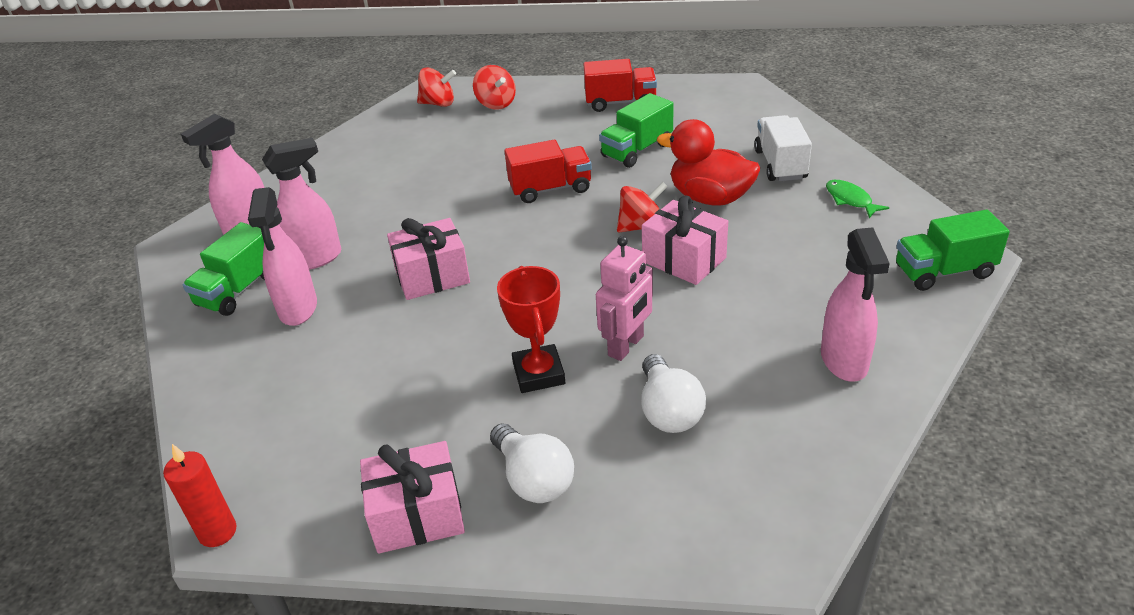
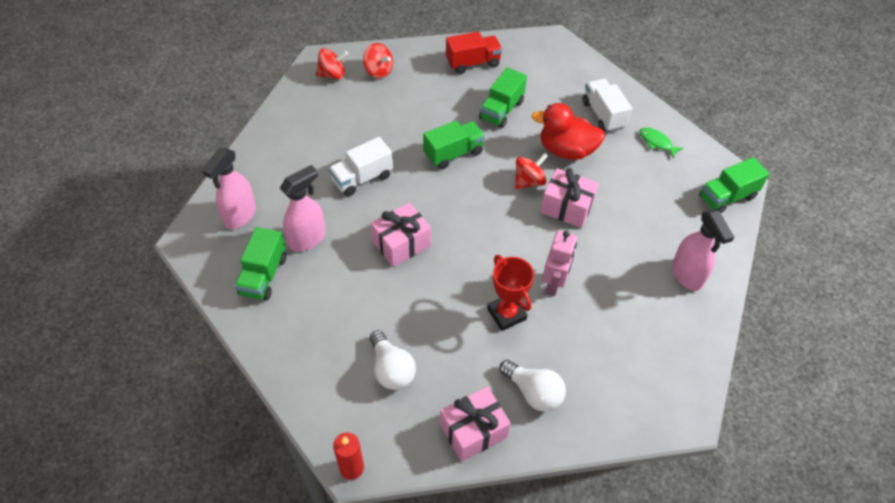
camera: 20 degrees left, 15 degrees up
pink spray bottle [248,187,317,326] -> none
red truck [505,140,592,203] -> green truck [423,121,485,170]
white light bulb [641,354,706,433] -> white light bulb moved to [370,330,416,390]
none -> white truck [329,137,393,196]

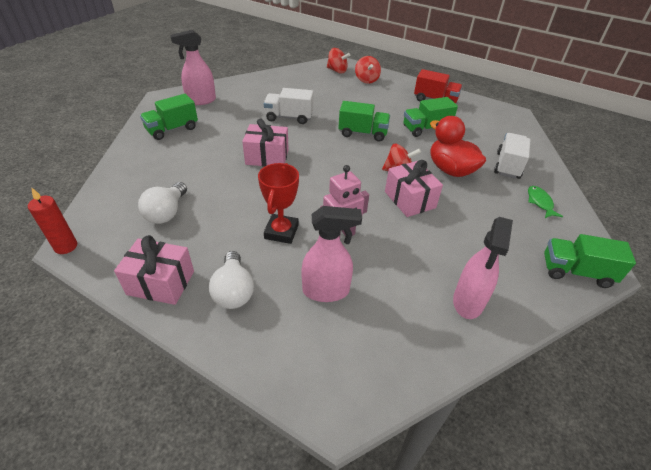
camera: 40 degrees right, 10 degrees down
pink spray bottle [280,165,326,252] -> pink spray bottle moved to [301,206,362,302]

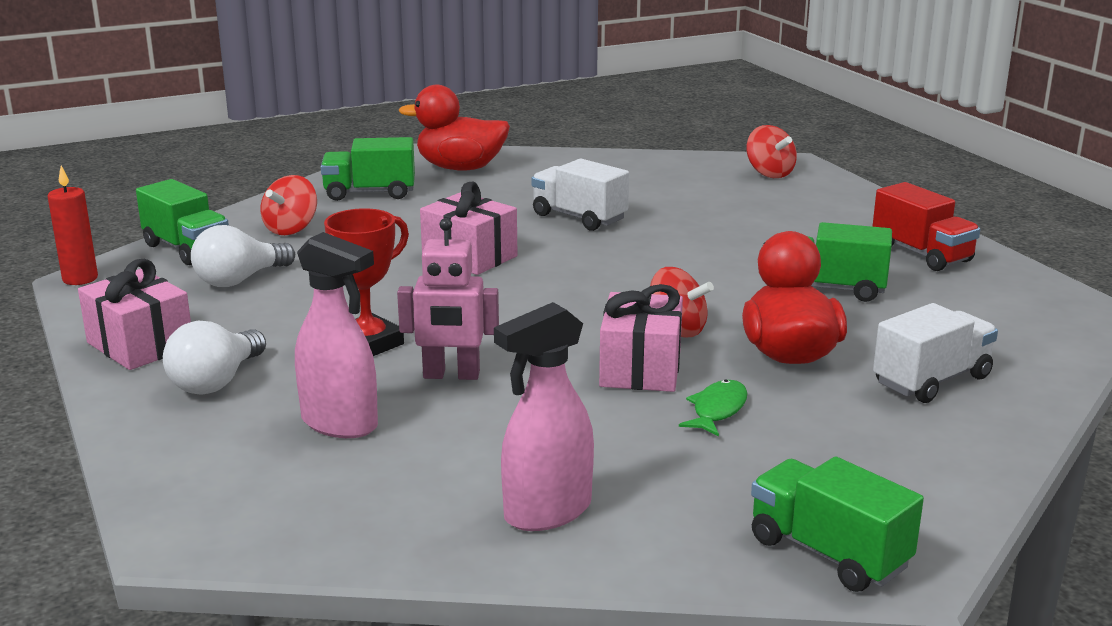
camera: 35 degrees right, 20 degrees down
pink spray bottle [170,30,216,105] -> red duck [399,85,510,171]
green truck [338,101,390,142] -> green truck moved to [136,179,229,265]
red spinning top [355,56,381,84] -> red spinning top moved to [260,175,317,235]
green fish [528,186,563,218] -> green fish moved to [679,380,747,436]

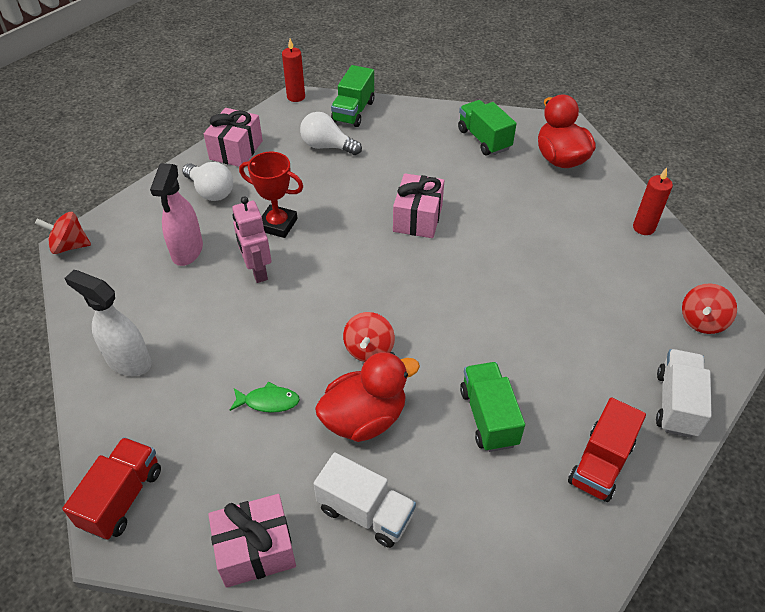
camera: 65 degrees right, 25 degrees up
white light bulb [163,321,266,395] -> white light bulb turned 135 degrees counterclockwise [182,162,233,201]
red spinning top [260,175,317,235] -> red spinning top moved to [35,212,91,254]
pink spray bottle [494,302,594,531] -> white spray bottle [64,270,151,376]
white truck [531,159,629,231] -> white truck moved to [656,349,712,438]
pink gift [599,284,683,392] -> pink gift moved to [208,494,296,588]
green truck [751,457,924,592] -> red truck [62,437,161,540]
none -> red candle [633,168,673,235]

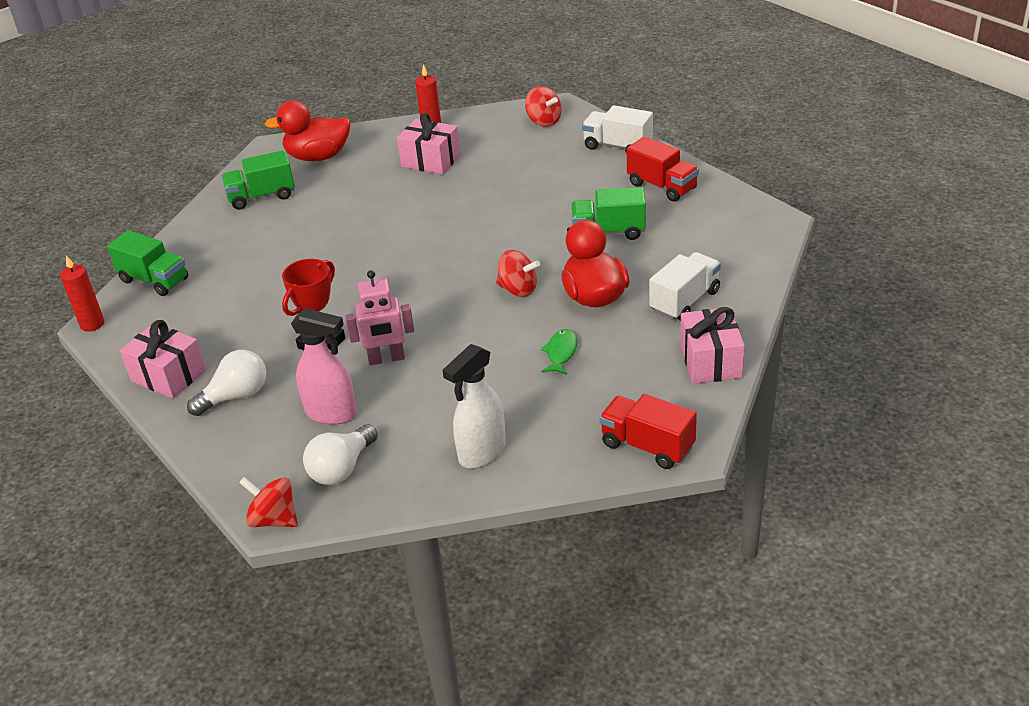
camera: 75 degrees left, 10 degrees down
red spinning top [35,212,91,254] -> red spinning top turned 105 degrees clockwise [239,477,298,527]
white light bulb [300,112,362,155] -> white light bulb moved to [303,424,378,485]
pink gift [393,173,444,238] -> pink gift moved to [397,113,461,175]

